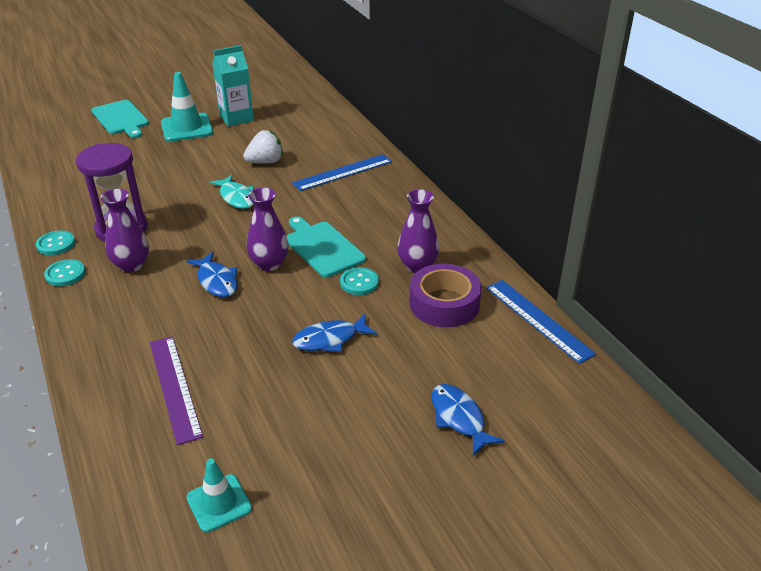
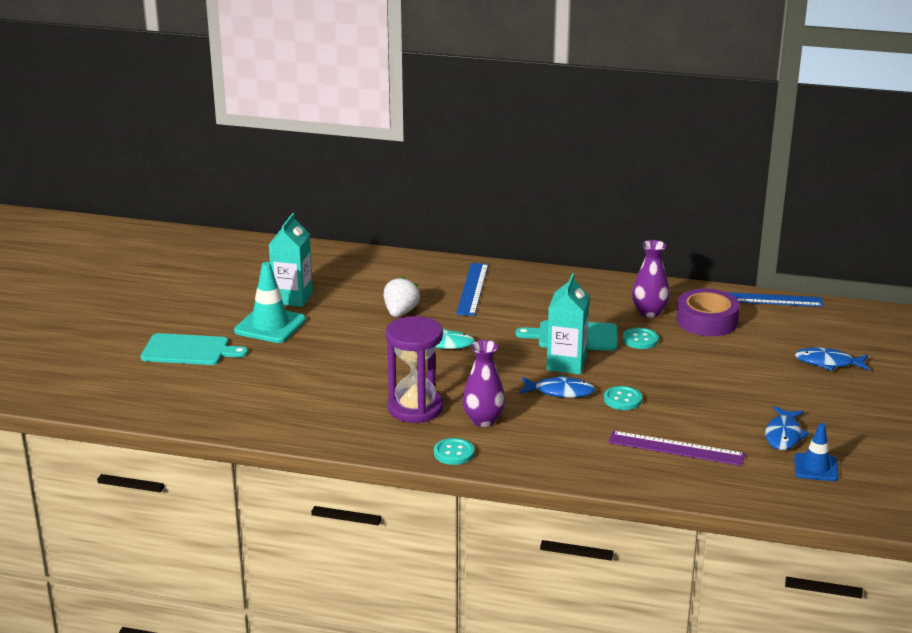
camera: 50 degrees left, 10 degrees down
turquoise button [36,231,75,255] -> turquoise button moved to [604,386,642,410]
turquoise traffic cone [186,458,252,532] -> blue traffic cone [794,423,839,481]
purple vase [247,188,289,271] -> turquoise carton [547,273,589,374]
blue fish [292,314,377,352] -> blue fish moved to [765,406,810,450]

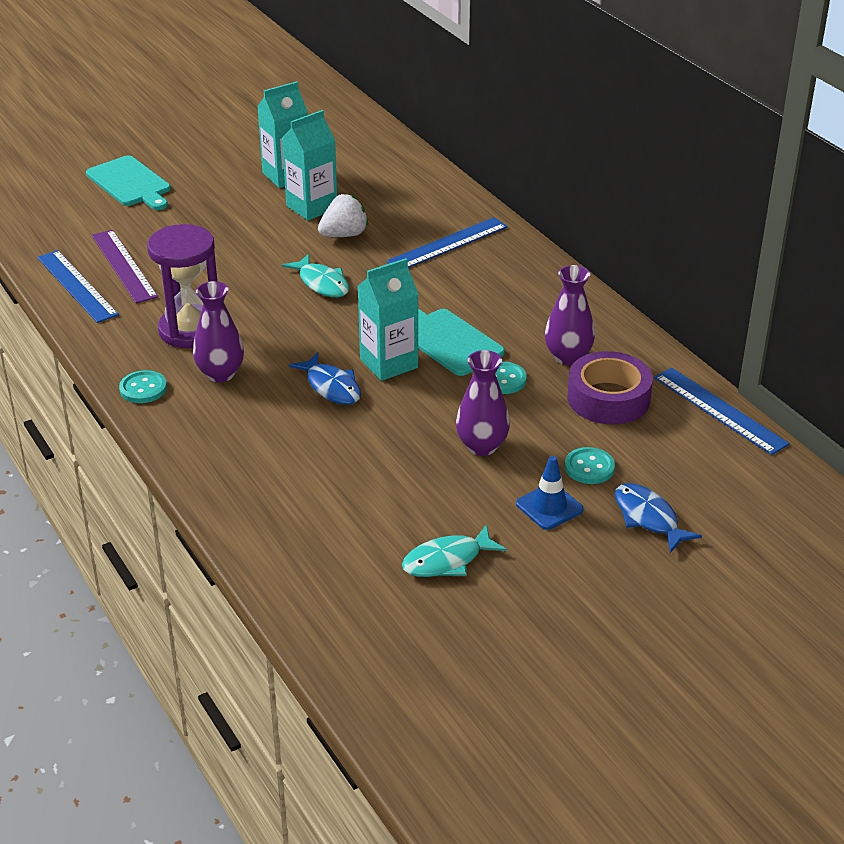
camera: 45 degrees right, 10 degrees up
turquoise traffic cone [234,262,306,343] -> none
turquoise button [604,386,642,410] -> turquoise button moved to [565,447,615,484]
purple ruler [608,431,745,466] -> purple ruler moved to [92,230,158,303]
blue fish [765,406,810,450] -> turquoise fish [402,524,507,577]
blue traffic cone [794,423,839,481] -> blue traffic cone moved to [516,456,584,530]
none -> blue ruler [37,250,119,323]
none -> turquoise carton [282,110,337,221]
none -> purple vase [456,350,510,456]

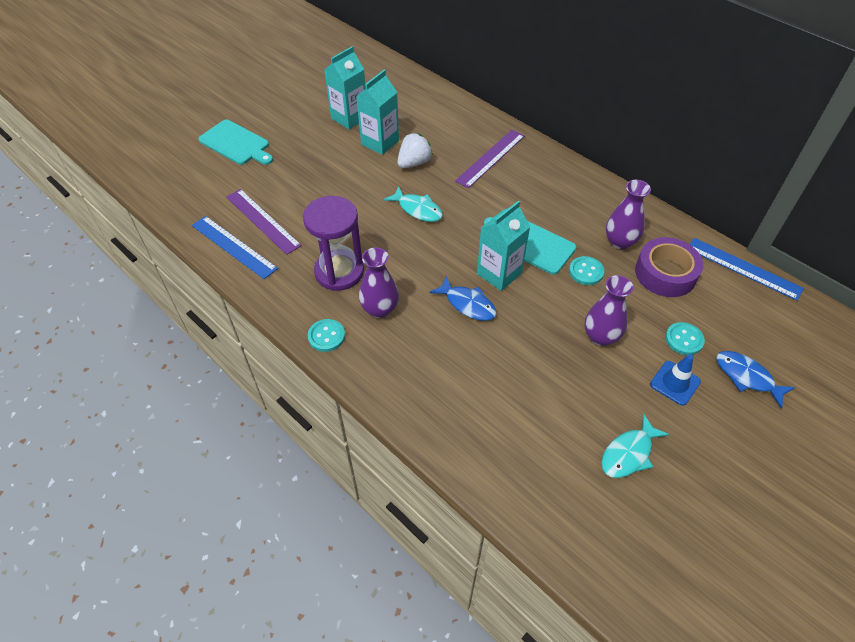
camera: 15 degrees left, 15 degrees up
blue ruler [387,217,508,268] -> purple ruler [455,130,525,188]

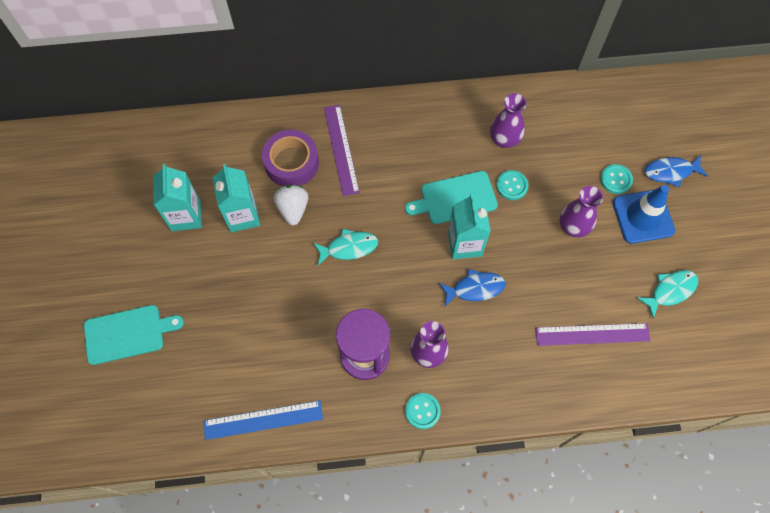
camera: 50 degrees left, 15 degrees up
purple ruler [226,189,302,255] -> purple ruler moved to [535,323,651,346]
turquoise fish [601,414,670,478] -> turquoise fish turned 120 degrees counterclockwise [637,270,698,319]
purple tape [635,237,703,297] -> purple tape moved to [262,130,319,186]
blue traffic cone [650,354,701,406] -> blue traffic cone [612,185,675,244], size x1.60
blue ruler [690,238,804,301] -> none

